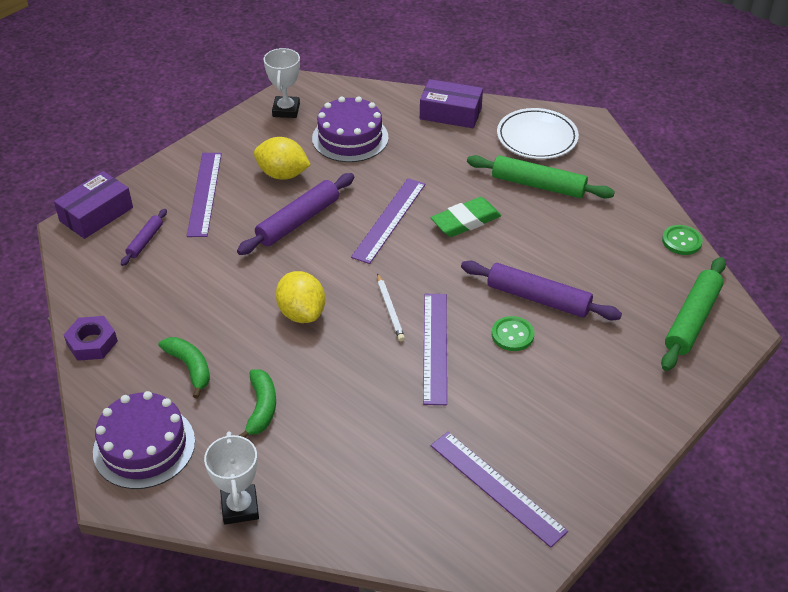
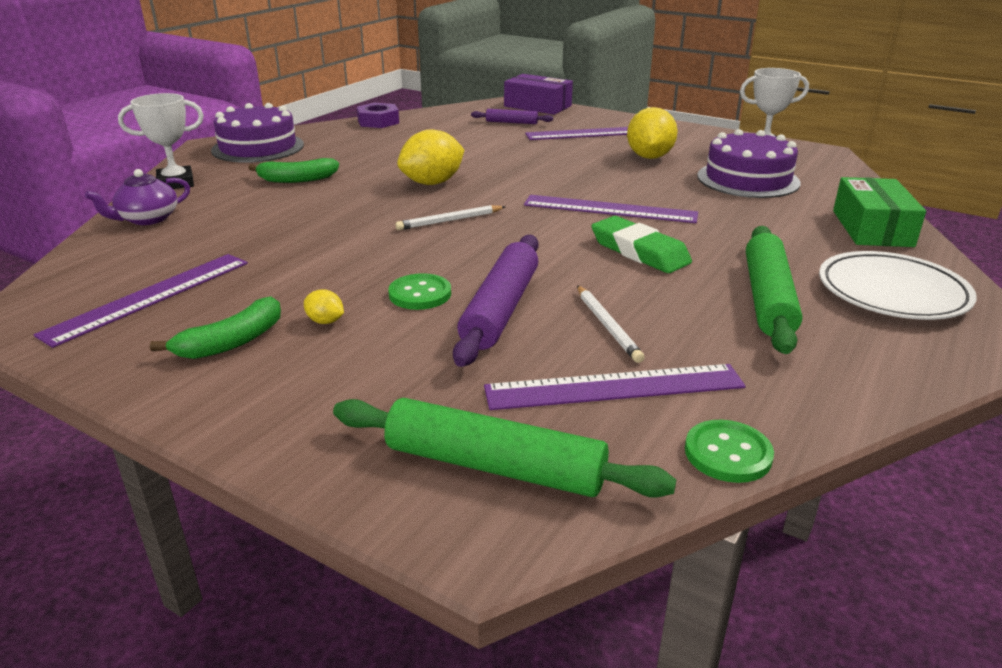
camera: 80 degrees right, 15 degrees down
green banana [158,337,210,398] -> green banana moved to [150,296,281,359]
purple rolling pin [237,173,354,255] -> none
purple box [420,79,483,128] -> green box [833,177,926,247]
purple ruler [423,294,447,405] -> purple ruler moved to [484,364,746,410]
none -> purple teapot [85,169,190,225]
none -> yellow lemon [304,290,344,324]
none -> white pencil [577,285,645,363]

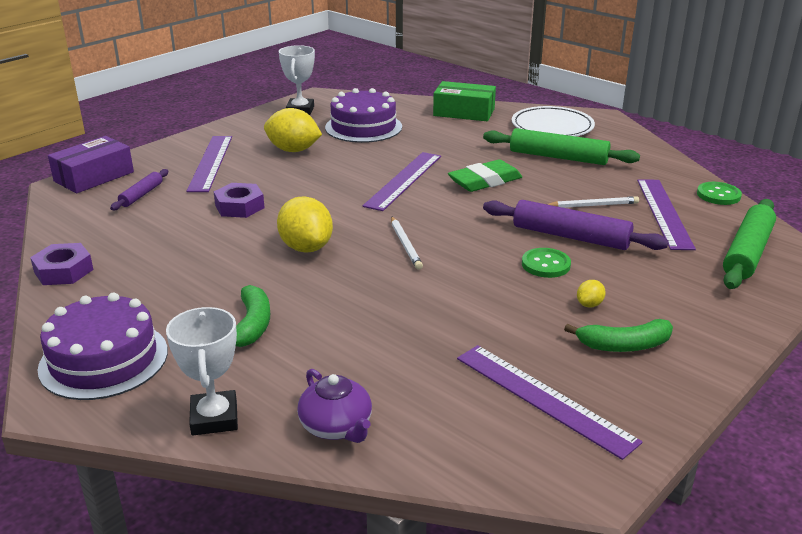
camera: 80 degrees left, 0 degrees up
green banana [150,296,281,359] -> green banana turned 120 degrees clockwise [564,319,673,352]
none -> purple nut [213,183,265,218]

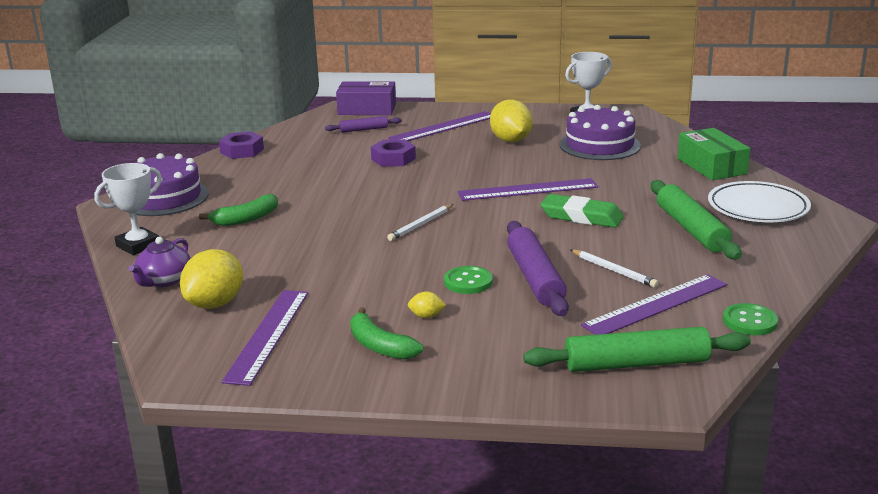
camera: 55 degrees right, 5 degrees down
yellow lemon [277,196,333,253] -> yellow lemon moved to [180,249,243,309]

